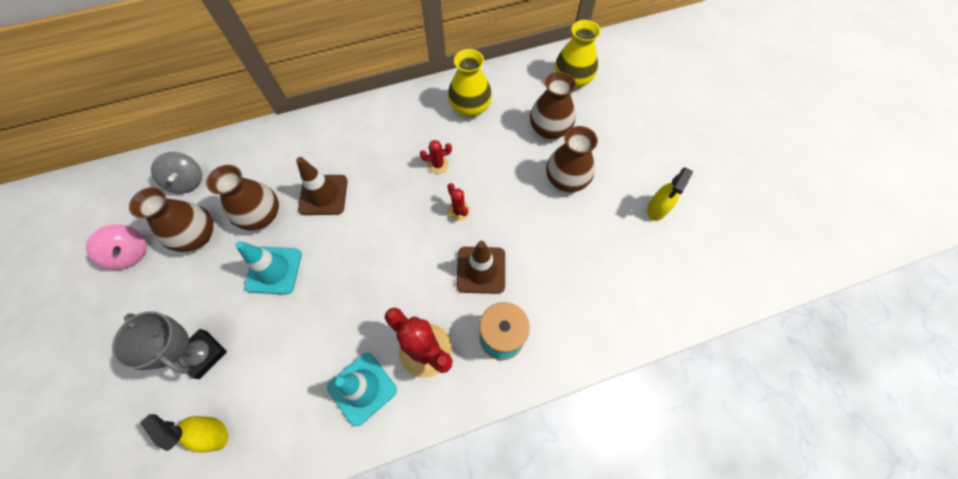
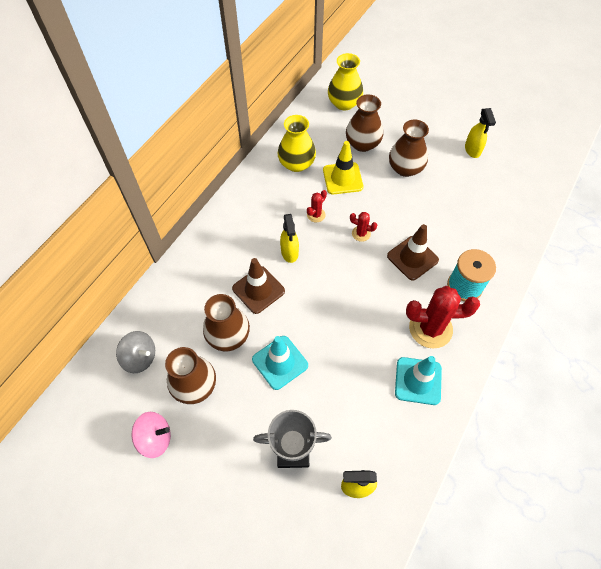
camera: 40 degrees left, 5 degrees down
none -> yellow spray bottle [280,214,299,263]
none -> yellow traffic cone [323,141,363,195]

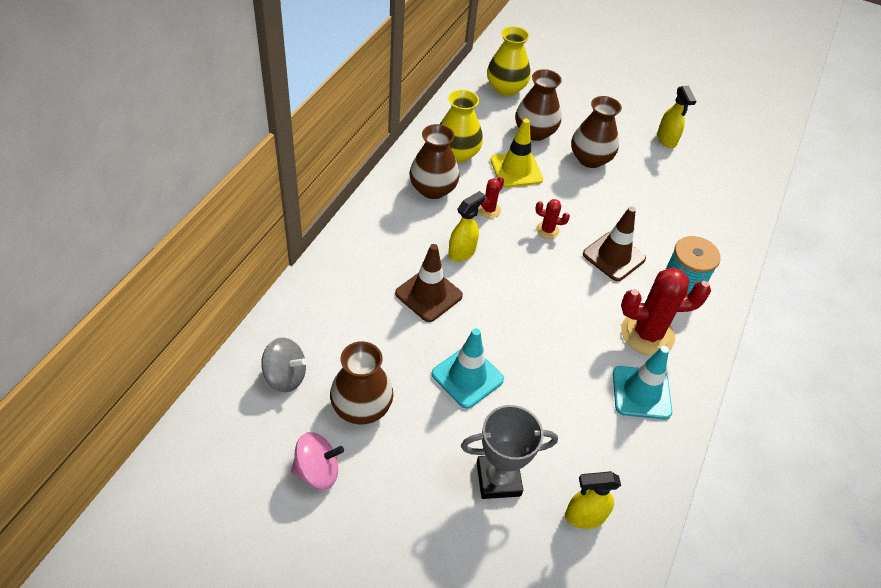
camera: 10 degrees left, 10 degrees down
brown vase [203,294,250,351] -> brown vase moved to [409,124,459,199]
yellow spray bottle [280,214,299,263] -> yellow spray bottle turned 120 degrees counterclockwise [448,191,486,262]

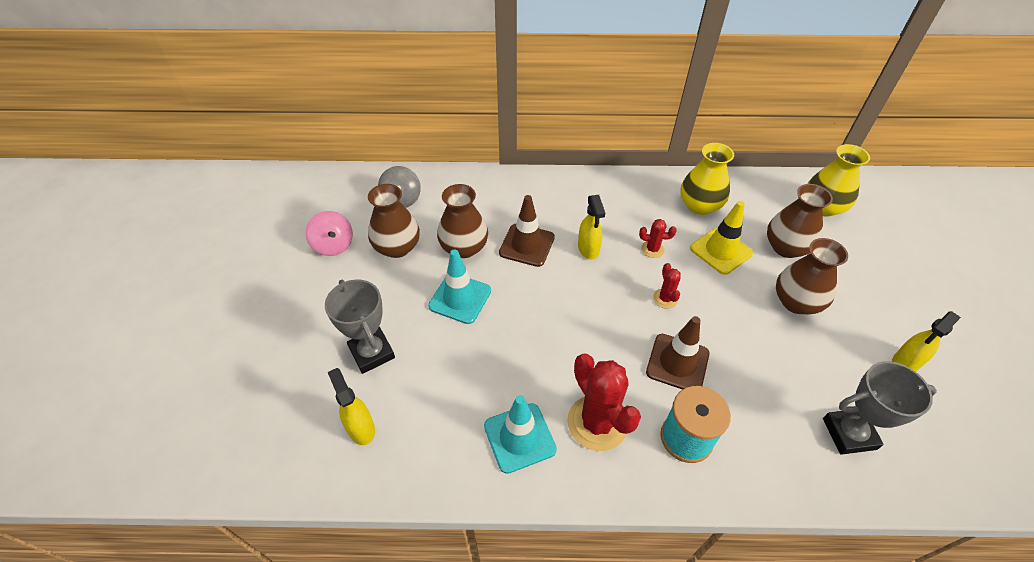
camera: 70 degrees right, 0 degrees up
brown vase [409,124,459,199] -> brown vase moved to [437,184,488,258]
yellow spray bottle [448,191,486,262] -> yellow spray bottle turned 60 degrees clockwise [578,195,605,260]
none -> grey trophy [823,361,937,455]

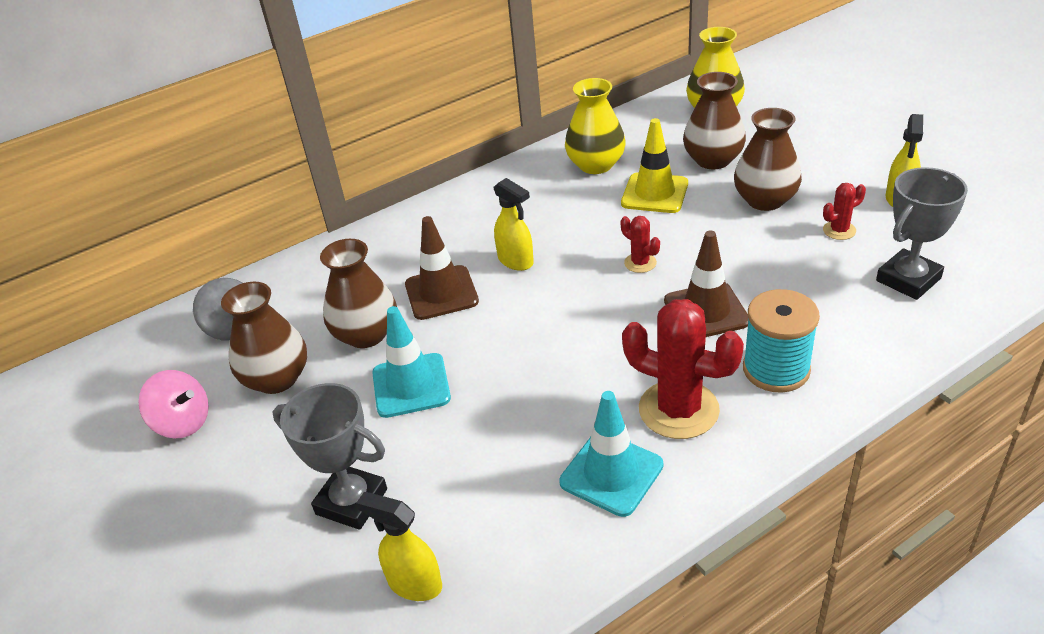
camera: 30 degrees left, 10 degrees down
red cactus [639,219,677,258] -> red cactus moved to [823,183,866,240]

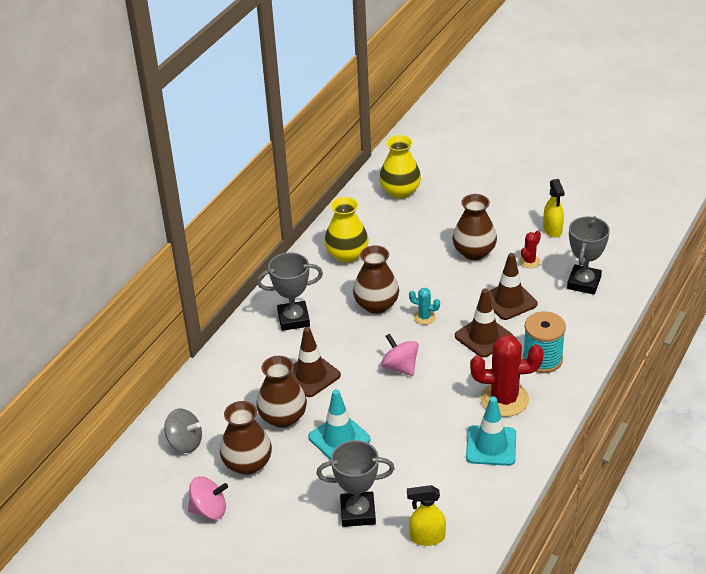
camera: 30 degrees left, 0 degrees up
yellow spray bottle [494,178,534,271] -> none
yellow traffic cone [621,118,688,213] -> none
red cactus [621,216,660,273] -> turquoise cactus [409,288,440,325]
brown vase [683,72,746,169] -> brown vase moved to [353,245,399,314]
none -> grey trophy [257,252,323,331]
none -> pink spinning top [381,333,419,376]
none -> brown traffic cone [489,253,537,320]

